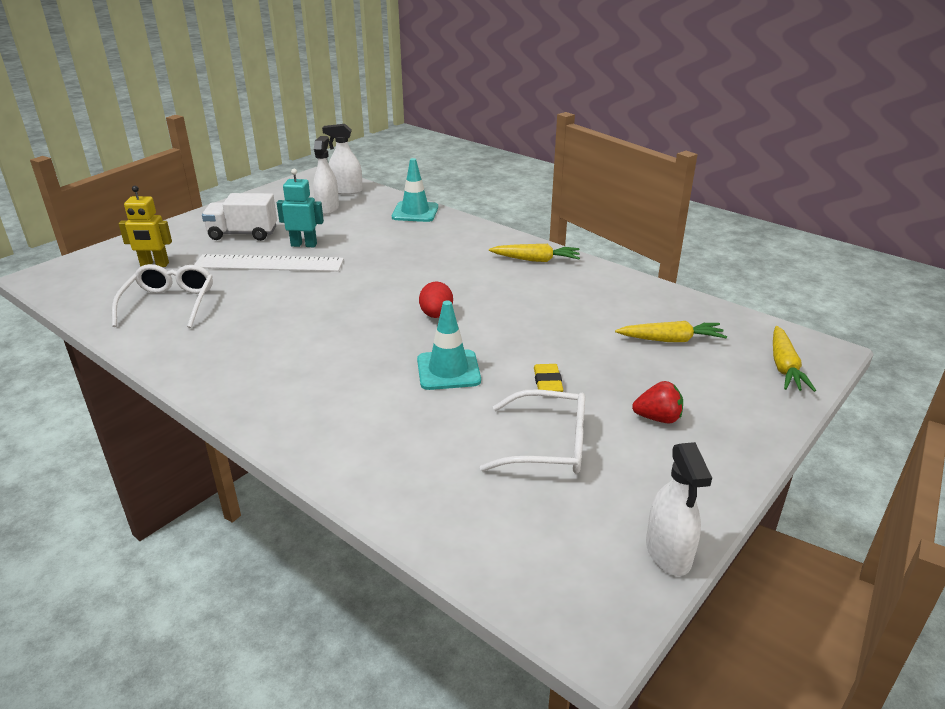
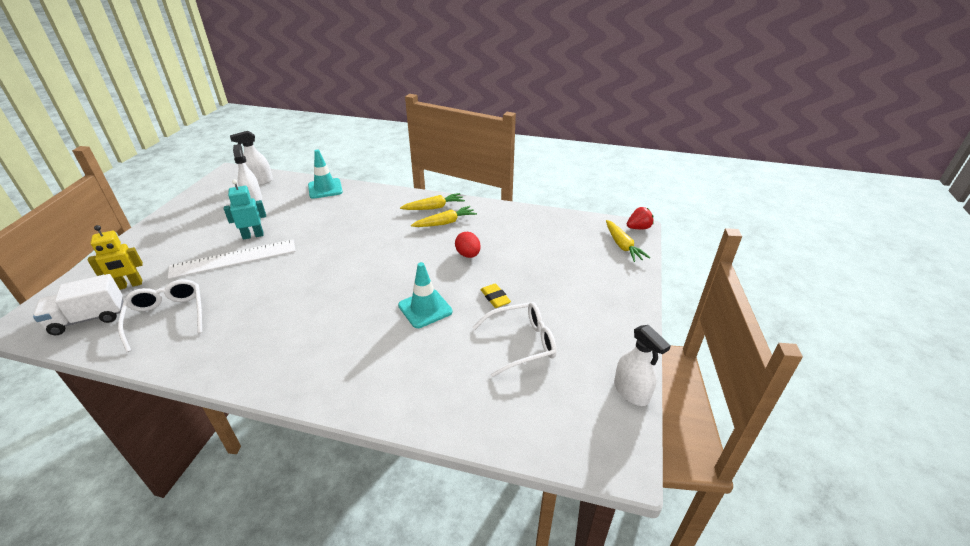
camera: 25 degrees left, 5 degrees up
white truck [202,193,277,241] -> white truck moved to [33,274,124,335]
red egg [419,281,453,318] -> red egg moved to [455,232,481,258]
yellow carrot [615,321,727,342] -> yellow carrot moved to [411,206,477,227]
red strawberry [632,381,683,423] -> red strawberry moved to [627,207,654,229]

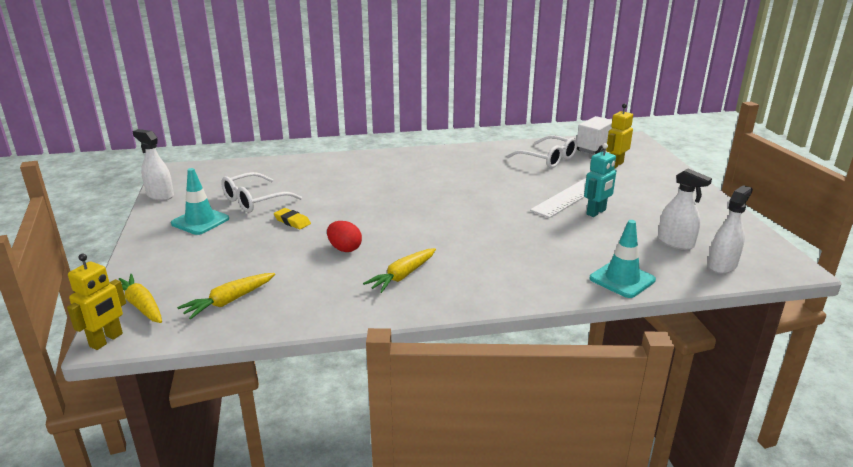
camera: 155 degrees right, 10 degrees down
turquoise traffic cone [398,262,453,328] -> turquoise traffic cone moved to [171,168,229,235]
yellow carrot [400,193,465,210] -> yellow carrot moved to [177,273,275,320]
red strawberry [627,207,654,229] -> yellow robot [67,254,126,350]

